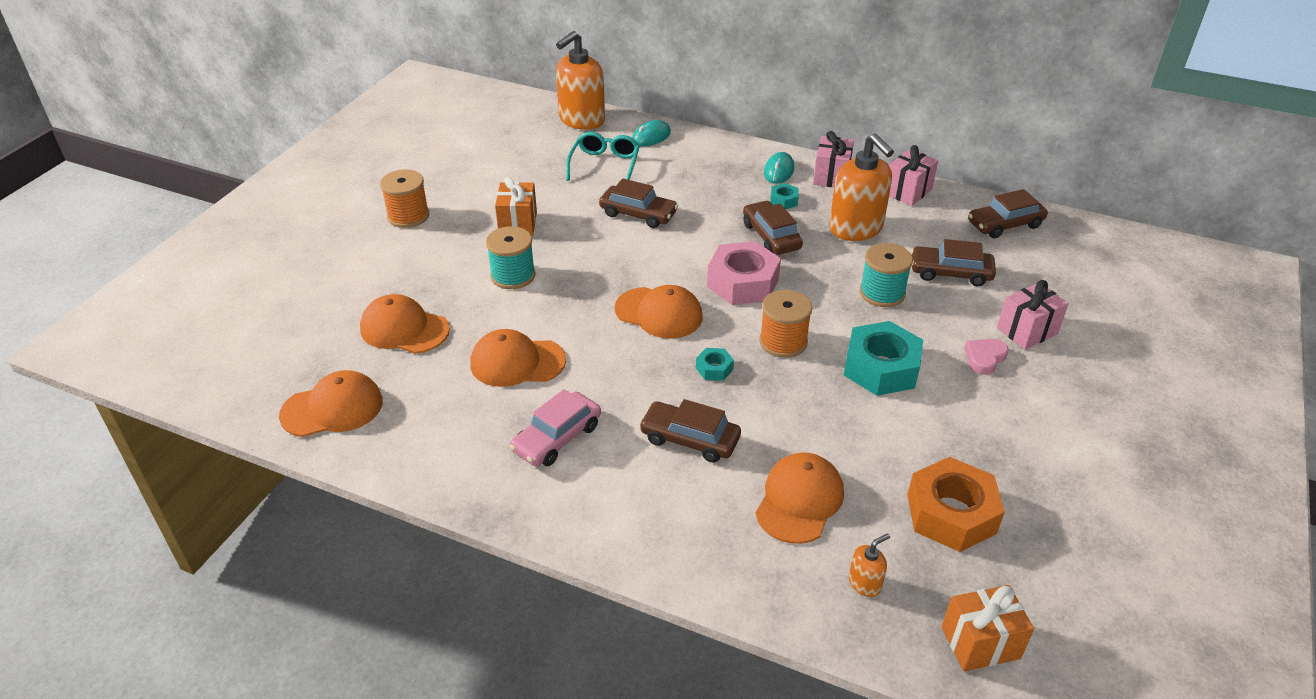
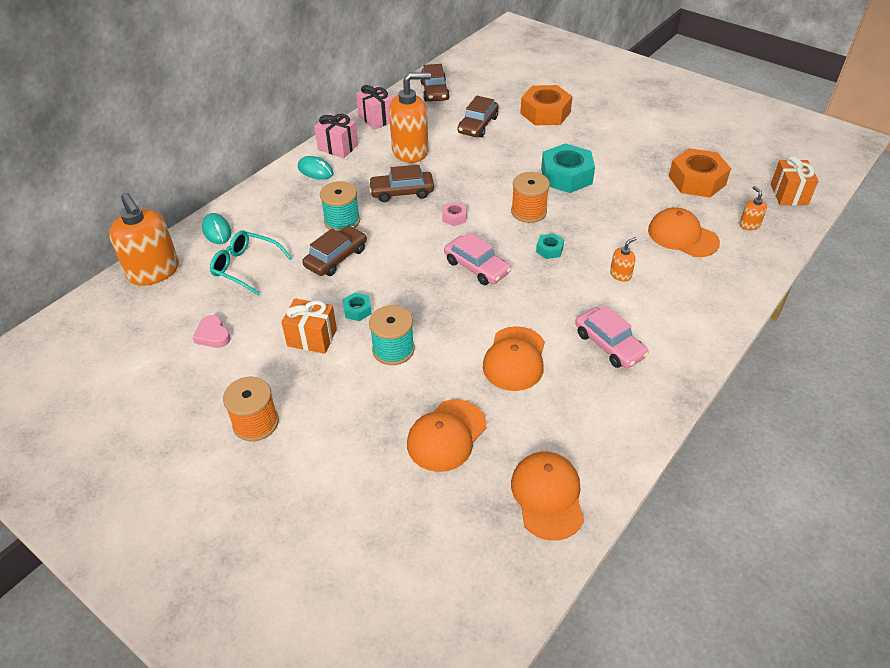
camera: 75 degrees left, 5 degrees up
orange cap [615,285,703,339] -> pink car [444,232,511,285]
brown car [639,399,741,463] -> orange soap dispenser [610,237,637,282]
pink nut [707,241,781,305] -> pink nut [442,201,467,226], size x0.46
turquoise nut [771,183,799,209] -> turquoise nut moved to [343,292,372,321]
turquoise spool [860,243,913,307] -> turquoise spool moved to [320,181,360,232]
pink heart [964,339,1009,375] -> pink heart moved to [193,315,231,348]
pink gift [997,280,1069,350] -> orange nut [520,85,573,125]

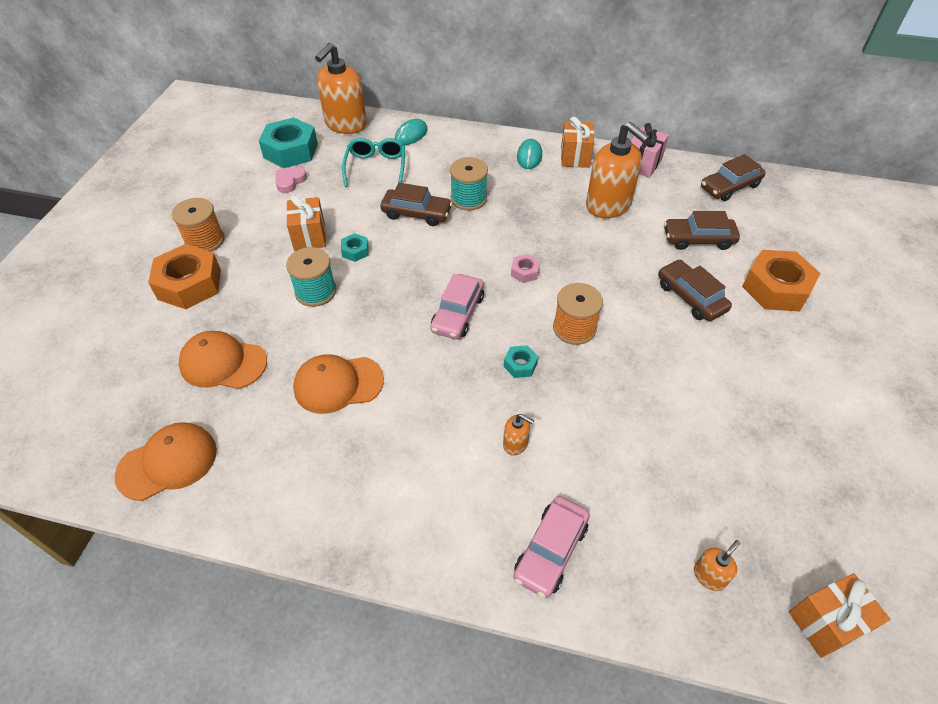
camera: 65 degrees right, 5 degrees up
pink gift [314,113,358,158] -> orange gift [561,117,594,168]
brown car [368,165,434,202] -> brown car moved to [658,259,732,321]
turquoise nut [541,143,595,193] -> turquoise nut moved to [259,117,318,168]
pink car [575,306,649,368] -> pink car moved to [513,496,590,598]
orange cap [648,207,720,257] -> none
orange nut [669,148,731,198] -> orange nut moved to [148,244,221,309]

